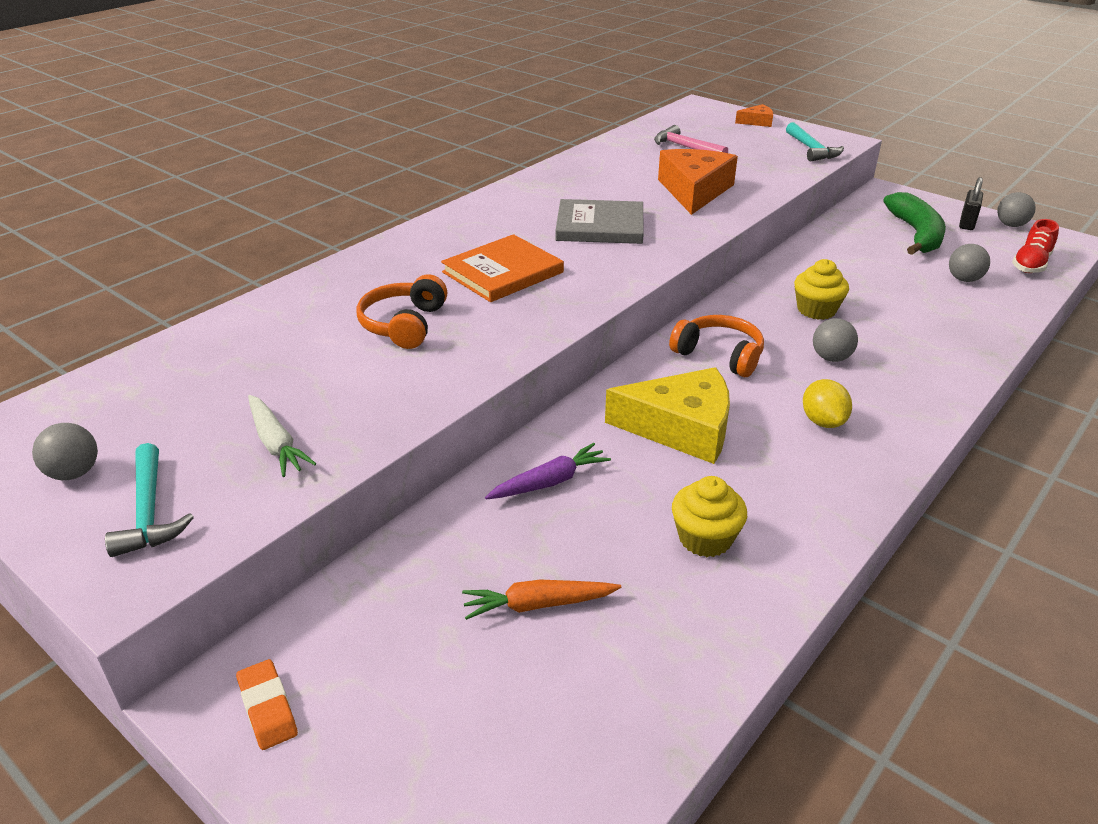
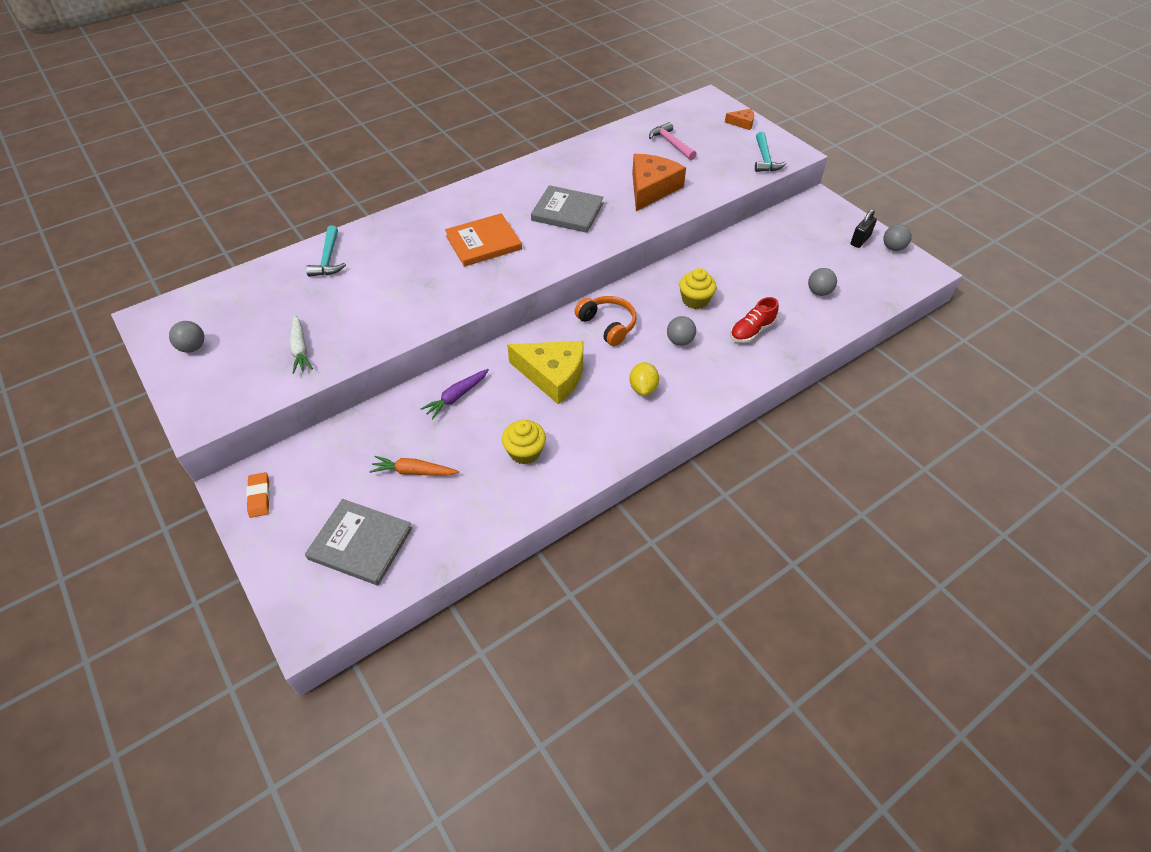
camera: 15 degrees right, 15 degrees up
turquoise hammer [105,443,194,557] -> turquoise hammer moved to [306,226,346,277]
orange headphones [356,274,447,349] -> none
purple carrot [485,443,611,499] -> purple carrot turned 150 degrees clockwise [421,369,489,419]
green banana [884,192,946,255] -> none
red shoe [1012,219,1059,273] -> red shoe moved to [730,297,779,343]
none -> grey book [305,499,412,585]

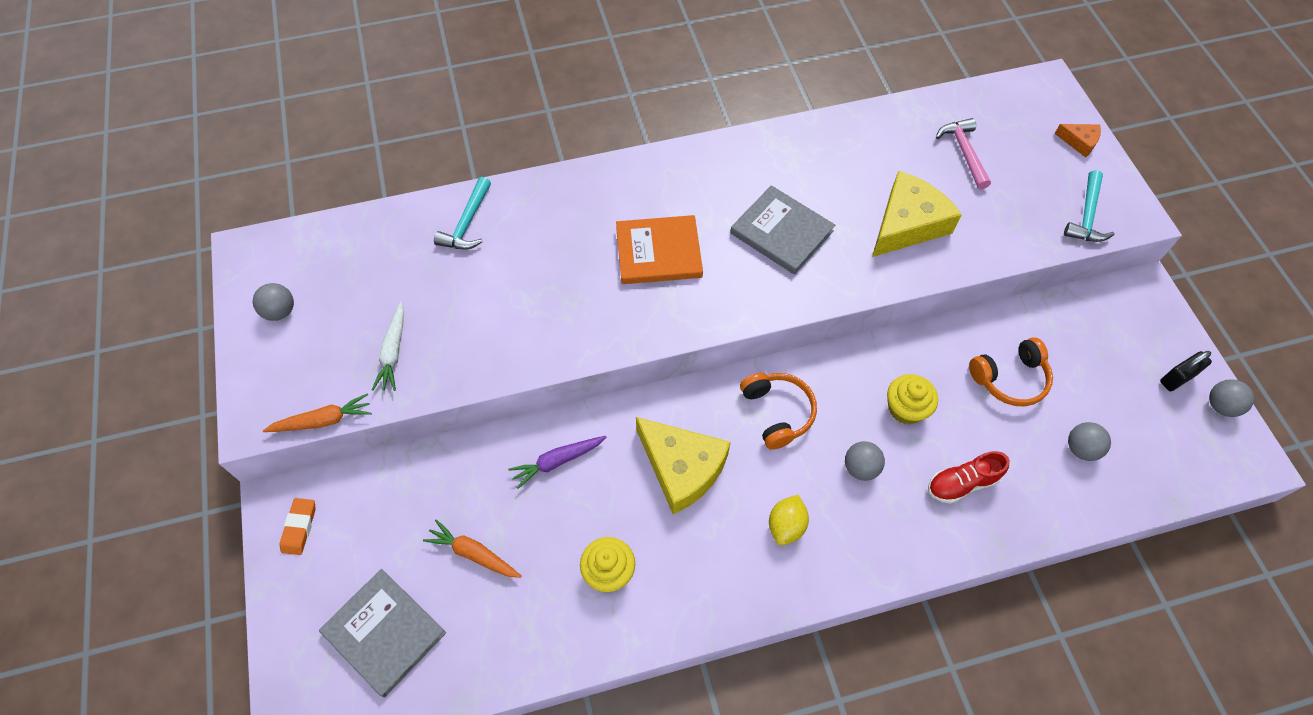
camera: 20 degrees right, 10 degrees up
orange cheese [632,154,686,211] -> yellow cheese [872,171,962,257]
none -> orange carrot [263,393,372,432]
none -> orange headphones [969,337,1053,406]

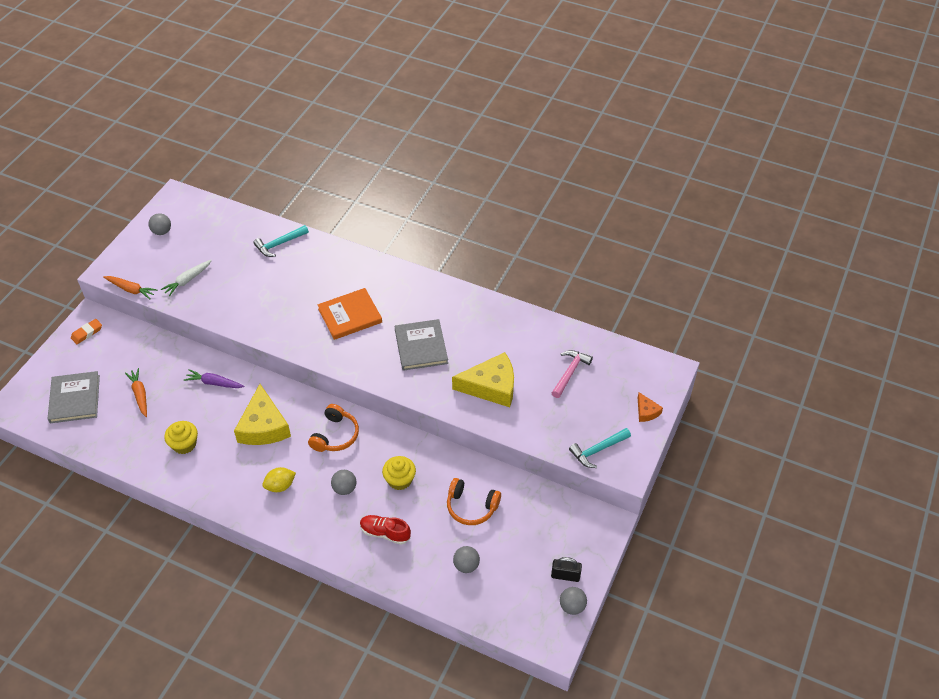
camera: 40 degrees right, 10 degrees down
orange book [616,215,703,284] -> orange book turned 60 degrees counterclockwise [318,288,382,340]

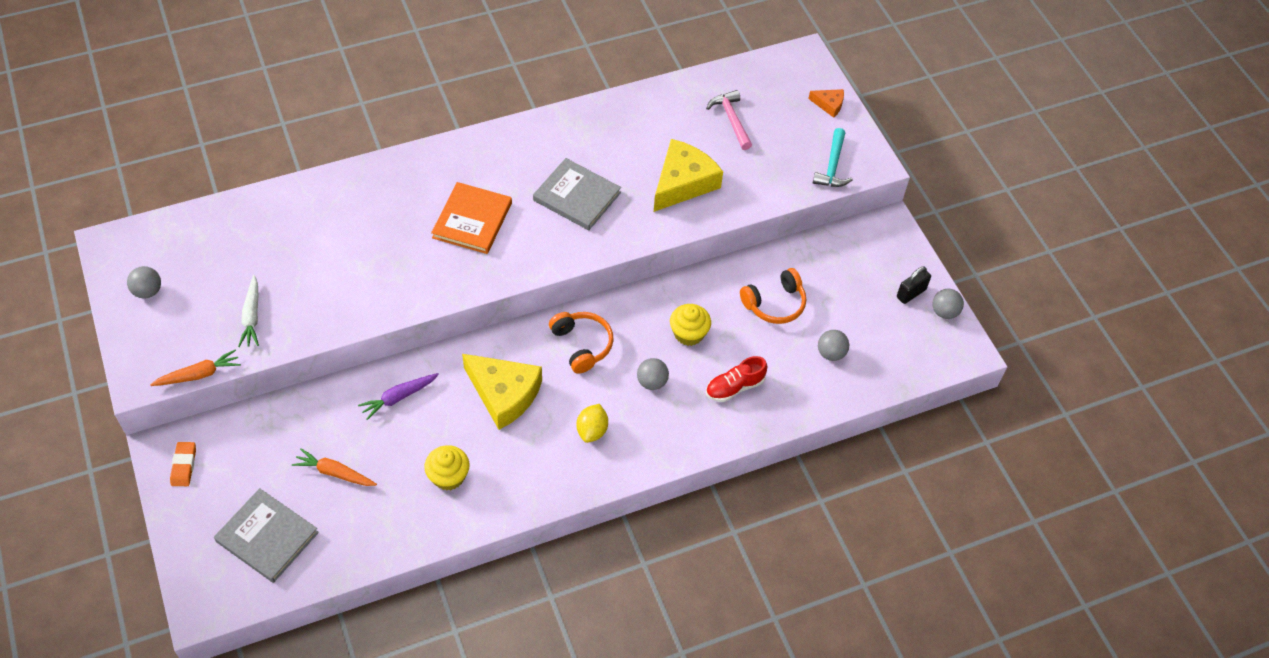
camera: 50 degrees left, 5 degrees up
turquoise hammer [253,225,309,257] -> none

